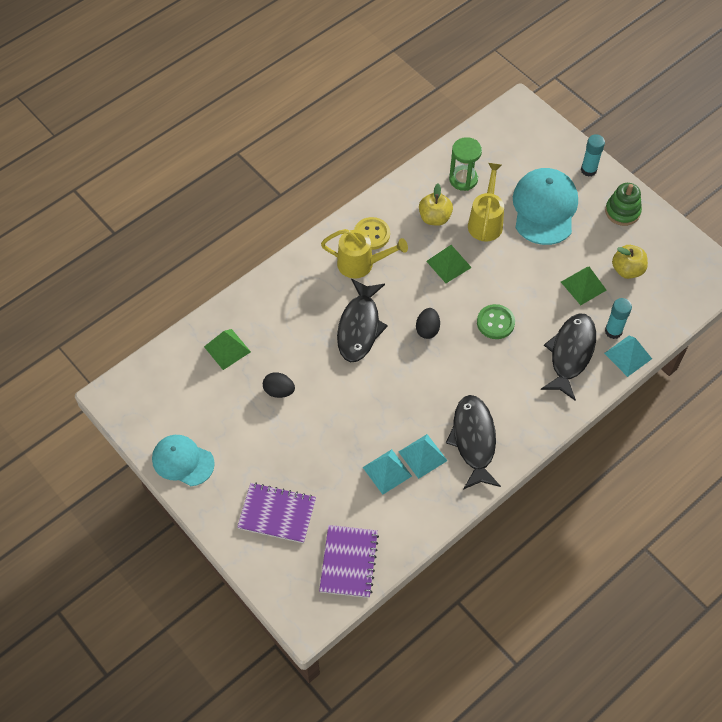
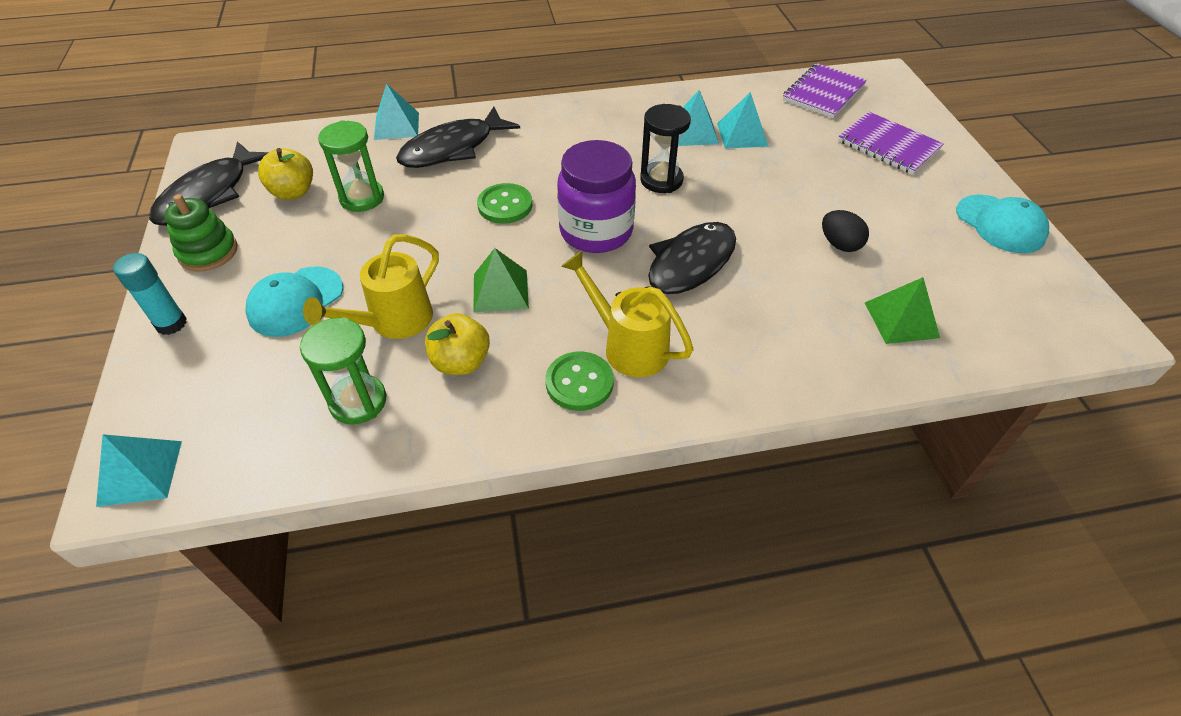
camera: 150 degrees left, 10 degrees down
yellow button [354,217,390,250] -> green button [545,351,614,411]
black egg [416,308,440,339] -> purple jar [557,140,636,253]
black fish [446,395,501,490] -> black fish moved to [149,141,269,226]
turquoise cap [513,168,578,245] -> turquoise cap [245,267,343,337], size x0.65
green pyramid [561,267,606,305] -> green hourglass [318,120,384,212]
turquoise glue stick [605,298,632,339] -> none
none -> turquoise pyramid [96,434,182,507]
none -> black hourglass [640,104,691,193]

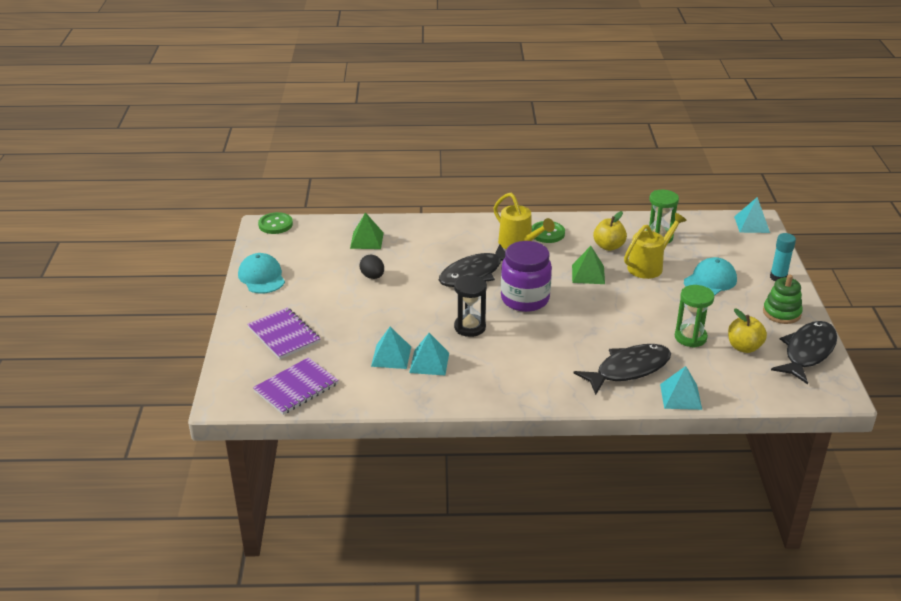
camera: 170 degrees left, 15 degrees down
green button [477,183,532,224] -> green button moved to [258,212,293,234]

